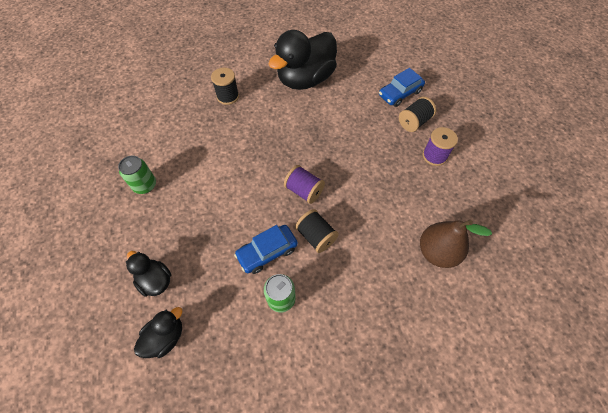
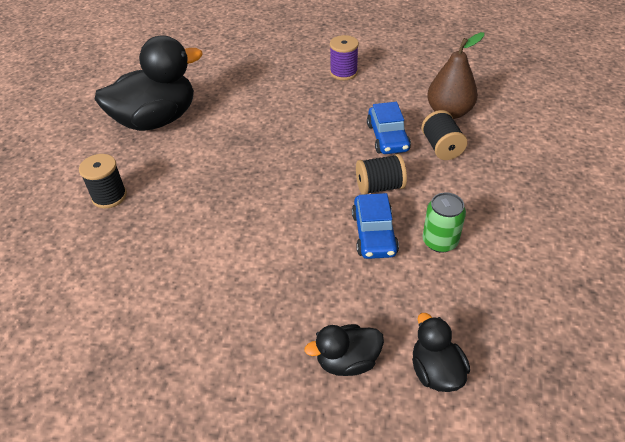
camera: 60 degrees left, 15 degrees down
green can [118,155,156,194] -> none
black duck [269,30,337,90] -> black duck turned 105 degrees counterclockwise [95,35,203,131]
purple spool [284,165,325,204] -> none
blue car [379,68,425,107] -> blue car moved to [367,102,411,154]
black spool [399,97,436,132] -> black spool moved to [421,110,467,160]

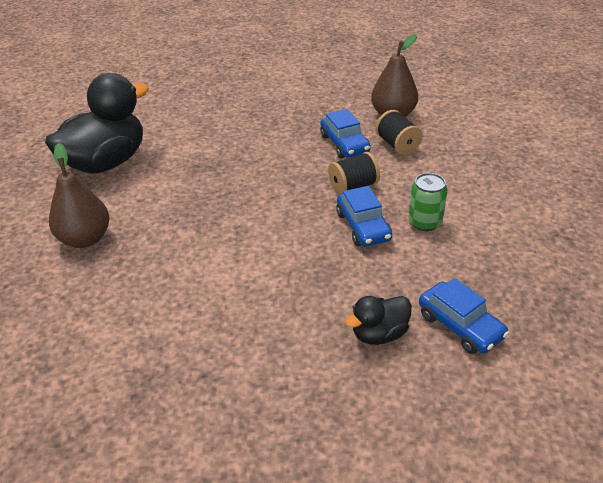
camera: 15 degrees left, 5 degrees down
black spool [79,154,127,208] -> brown pear [49,143,110,248]
purple spool [330,35,359,80] -> none
black duck [412,313,470,392] -> blue car [419,278,509,354]

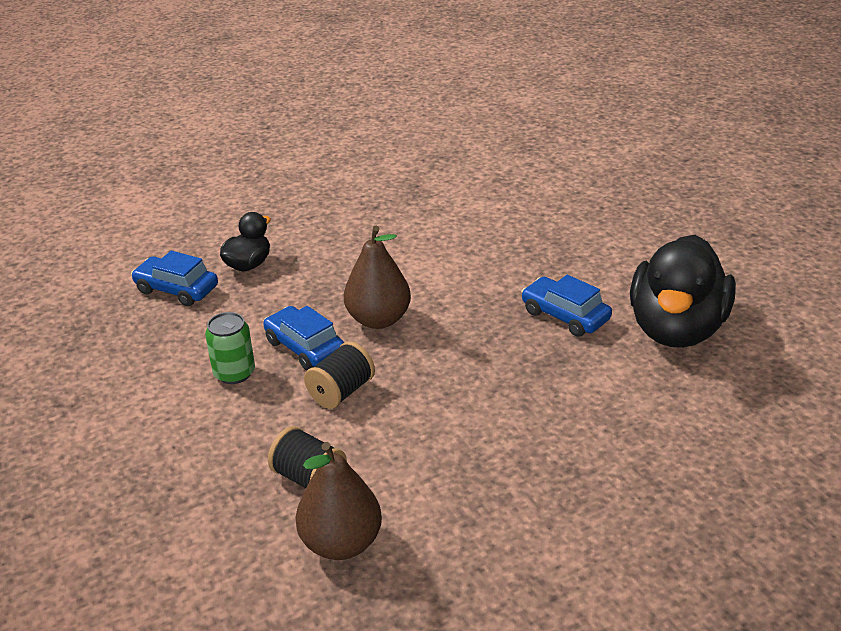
camera: 155 degrees right, 5 degrees down
brown pear [49,143,110,248] -> brown pear moved to [344,226,411,329]
blue car [320,109,371,159] -> blue car moved to [521,275,612,337]

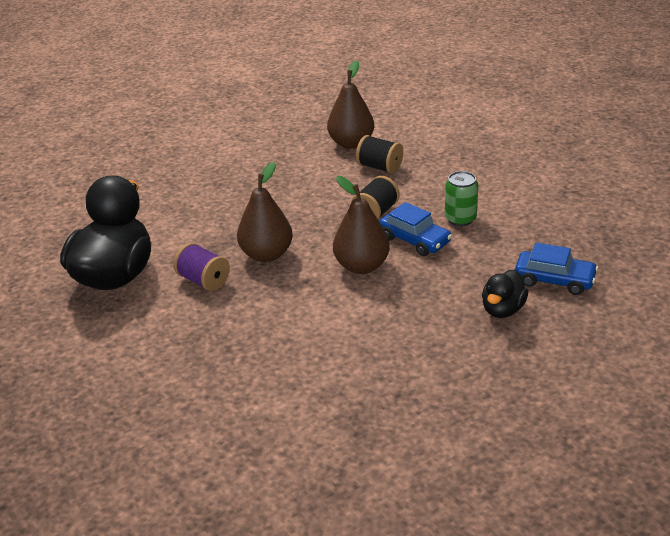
camera: 175 degrees right, 0 degrees up
blue car [521,275,612,337] -> purple spool [173,243,230,291]
none -> brown pear [237,162,293,262]

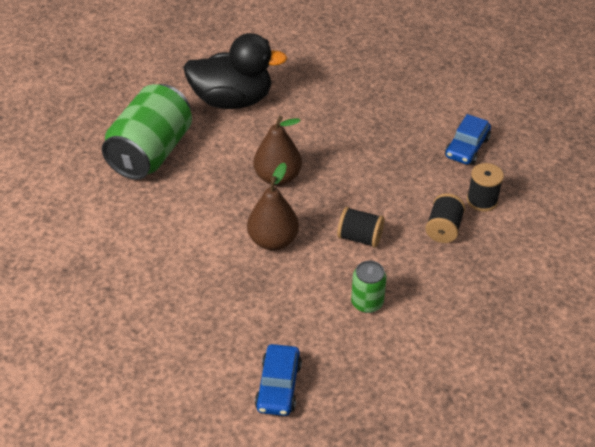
camera: 75 degrees right, 10 degrees up
purple spool [173,243,230,291] -> none
brown pear [327,60,374,149] -> black spool [467,163,504,212]
blue car [379,202,452,256] -> blue car moved to [445,114,491,165]
black duck [482,270,528,318] -> none
none -> green can [102,84,192,180]

